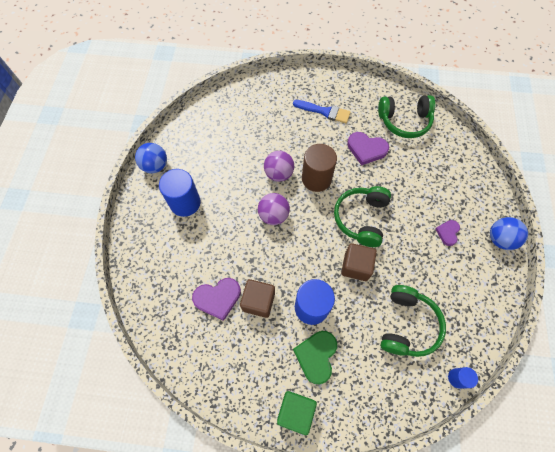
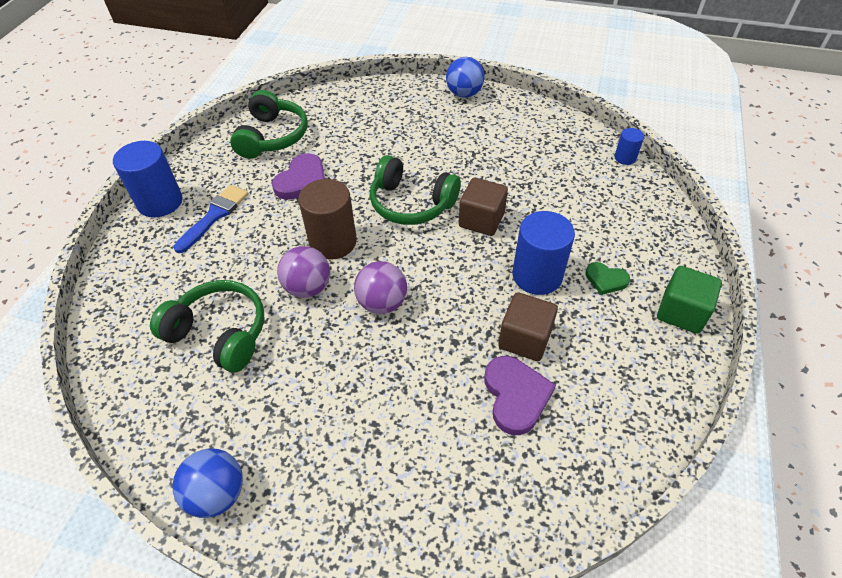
camera: 80 degrees left, 15 degrees down
blue cylinder [159,169,201,217] -> blue cylinder moved to [113,141,183,218]
green heart [293,331,337,384] -> green heart [585,262,630,295], size x0.60
green headphones [380,285,446,357] -> green headphones moved to [150,280,264,372]
purple heart [435,220,460,246] -> none

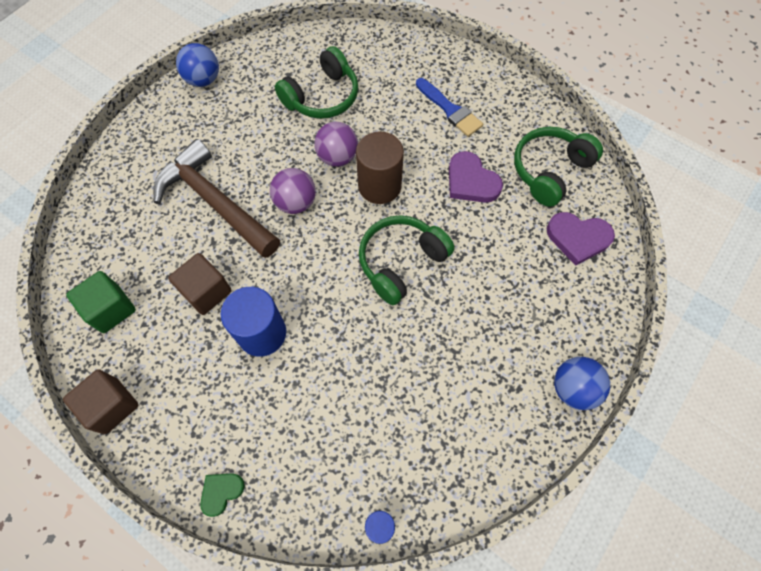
camera: 110 degrees right, 15 degrees up
blue cylinder [113,141,183,218] -> none
green headphones [230,90,308,159] -> green headphones turned 105 degrees clockwise [514,127,603,207]
brown cube [459,178,508,236] -> brown cube moved to [63,369,138,434]
purple heart [484,356,556,435] -> purple heart moved to [547,212,615,266]
green heart [585,262,630,295] -> green heart moved to [200,473,245,517]
green cube [657,266,722,334] -> green cube moved to [66,271,136,333]
none -> brown hammer [153,139,280,258]

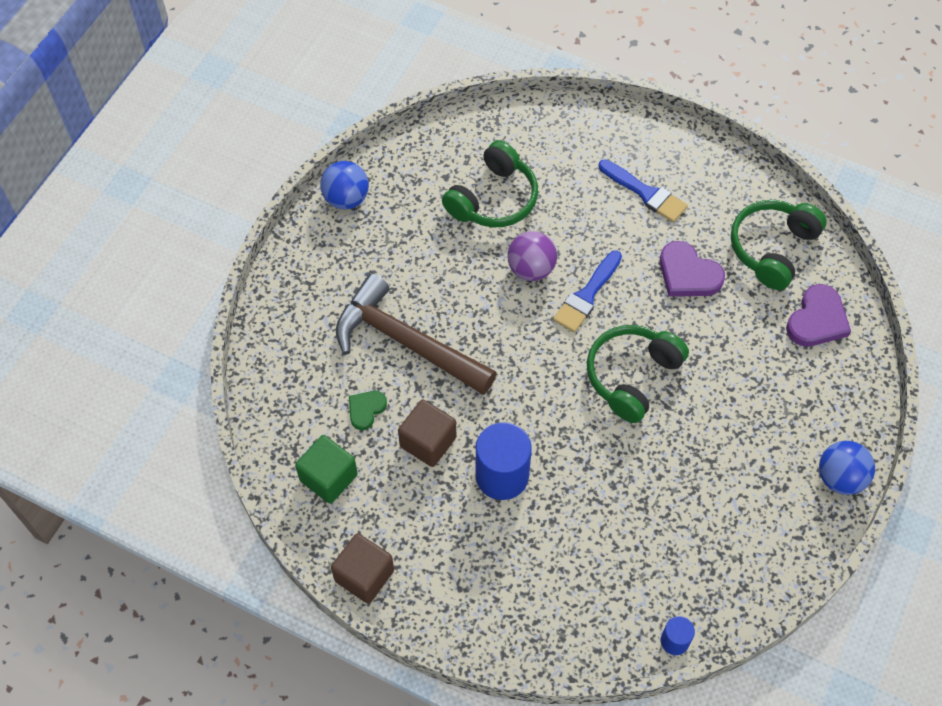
camera: 10 degrees left, 5 degrees down
green heart [200,473,245,517] -> green heart moved to [349,391,387,430]
purple ball [270,168,316,214] -> none
brown cylinder [356,131,404,204] -> blue brush [553,250,622,333]
purple heart [547,212,615,266] -> purple heart turned 60 degrees counterclockwise [786,284,851,346]

